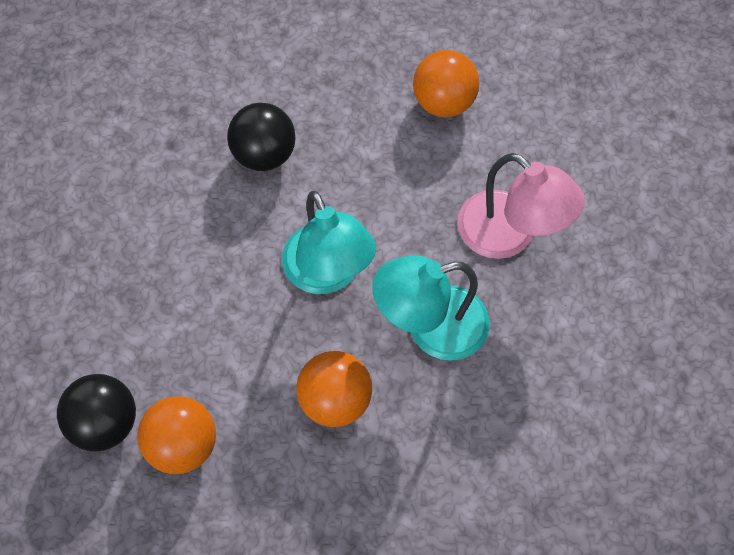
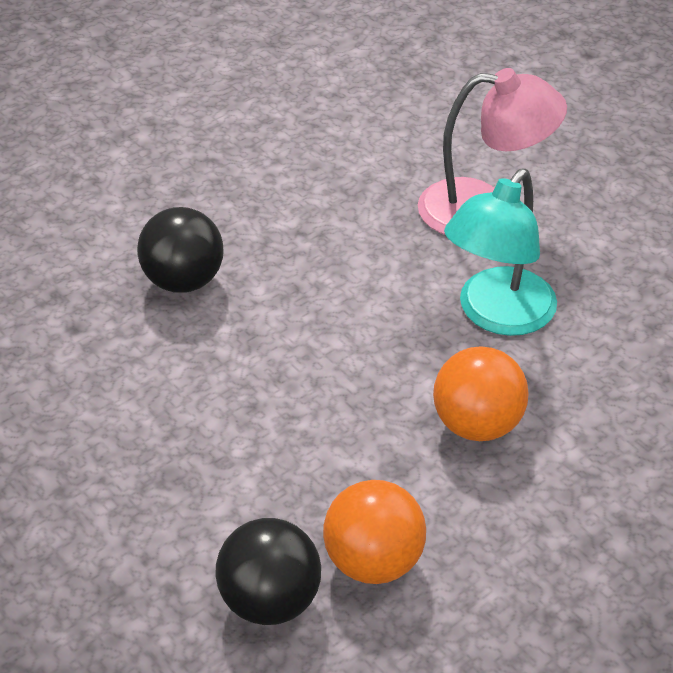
camera: 40 degrees left, 20 degrees down
turquoise lamp [282,191,376,294] -> none
orange ball [413,50,479,117] -> none

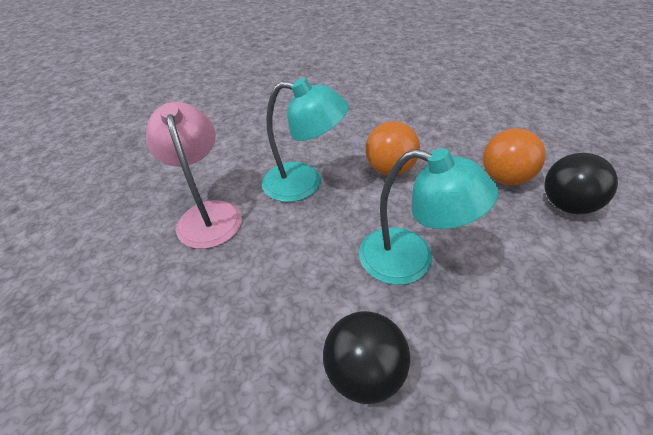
camera: 110 degrees left, 0 degrees up
none -> turquoise lamp [359,148,498,285]

